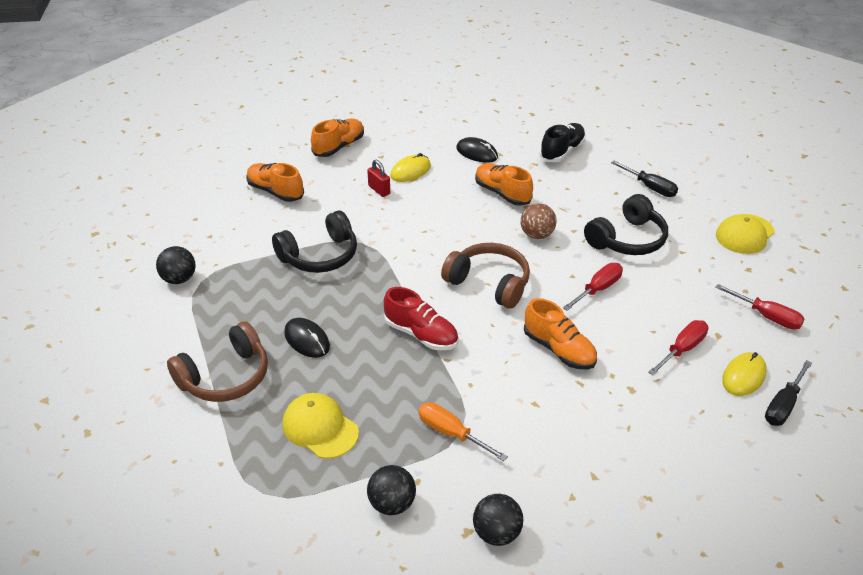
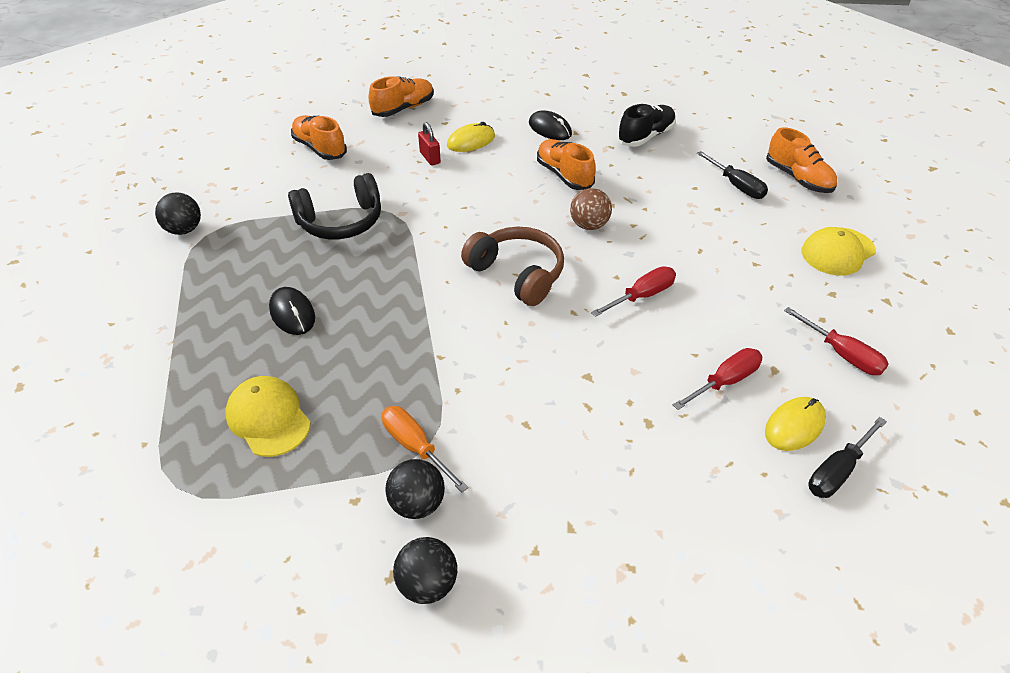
camera: 10 degrees right, 5 degrees up
brown headphones [167,321,268,402] -> none
black ball [367,465,416,515] -> black ball moved to [385,459,445,519]
red shoe [384,287,458,350] -> none
orange shoe [524,298,597,370] -> orange shoe moved to [766,127,837,193]
black headphones [584,194,668,255] -> none

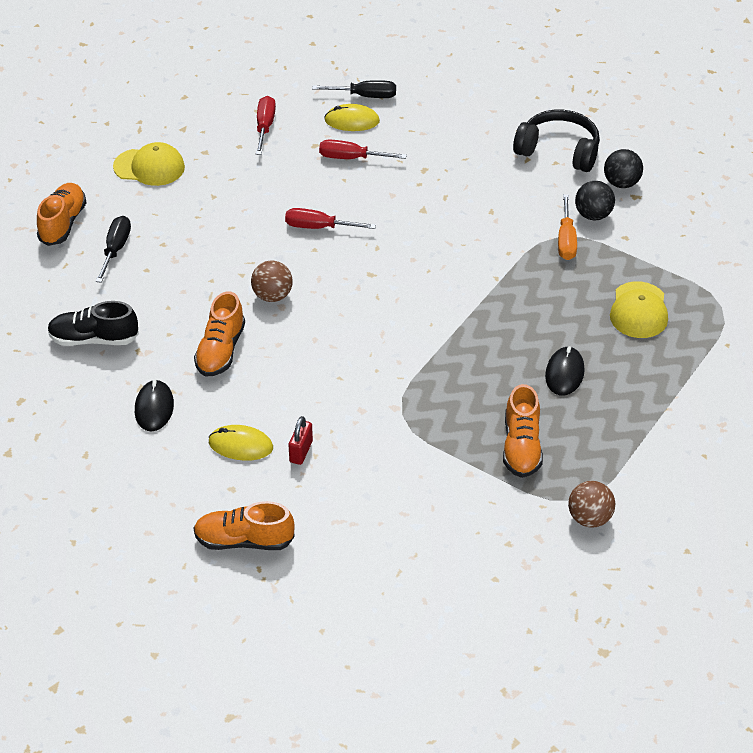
camera: 135 degrees left, 0 degrees up
black ball [155,192,201,235] -> brown ball [568,481,615,527]
black headphones [288,173,381,239] -> black headphones moved to [513,110,600,172]
orange shoe [291,115,347,160] -> orange shoe moved to [503,384,543,478]
brown headphones [461,227,564,306] -> none

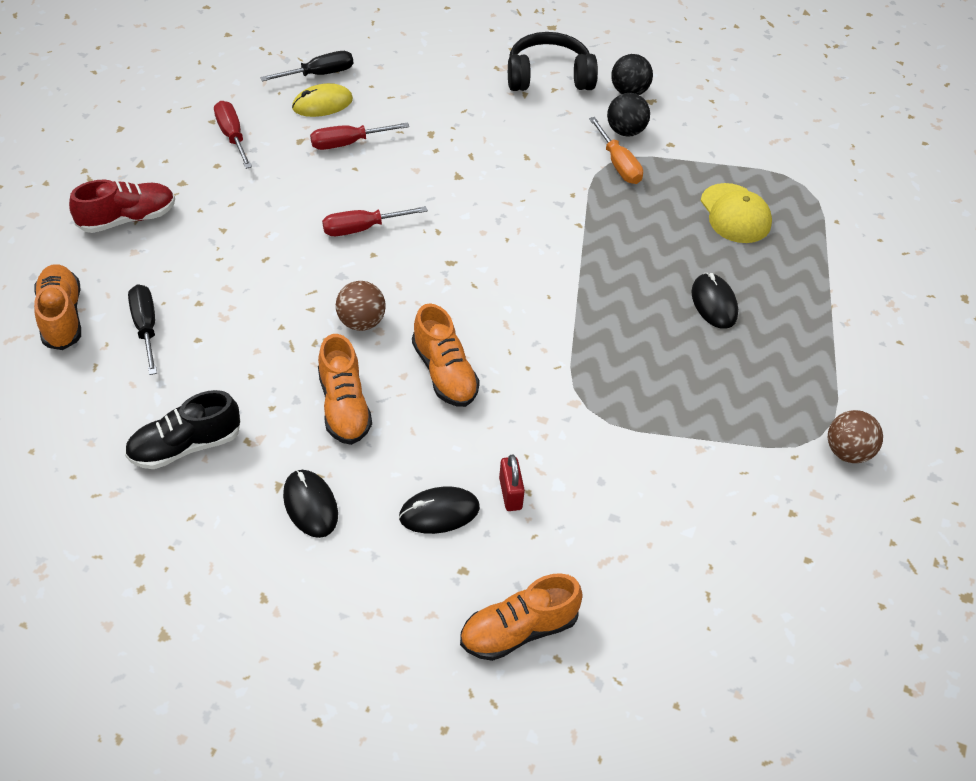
camera: 30 degrees left, 5 degrees up
yellow cap [113,142,185,186] -> red shoe [69,180,175,233]
yellow mouse [208,425,273,461] -> black mouse [399,487,480,534]
orange shoe [503,384,543,478] -> orange shoe moved to [412,303,480,407]

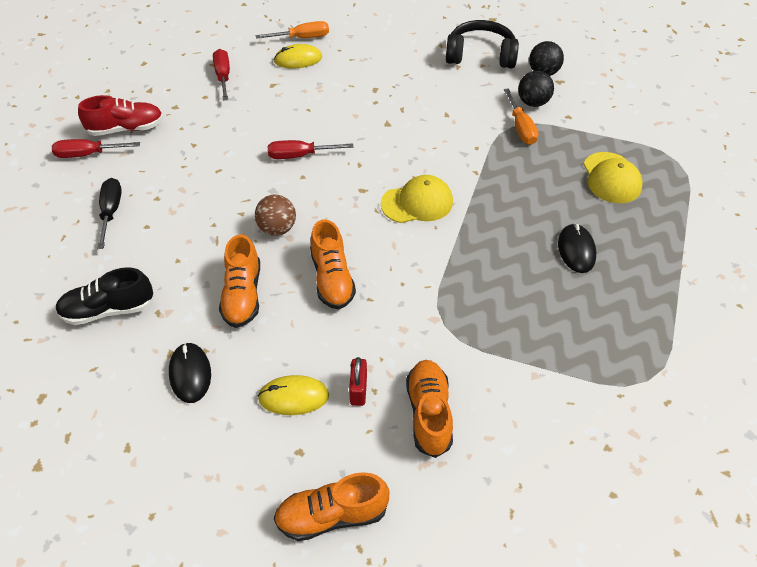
camera: 15 degrees right, 0 degrees up
orange shoe [34,264,81,350] -> orange shoe moved to [406,360,453,458]
black screwdriver [260,51,353,81] -> orange screwdriver [256,21,329,39]
red screwdriver [310,122,409,150] -> red screwdriver moved to [52,139,140,158]
black mouse [399,487,480,534] -> yellow mouse [257,375,329,415]
brown ball [828,410,883,463] -> none
none -> yellow cap [381,175,453,223]

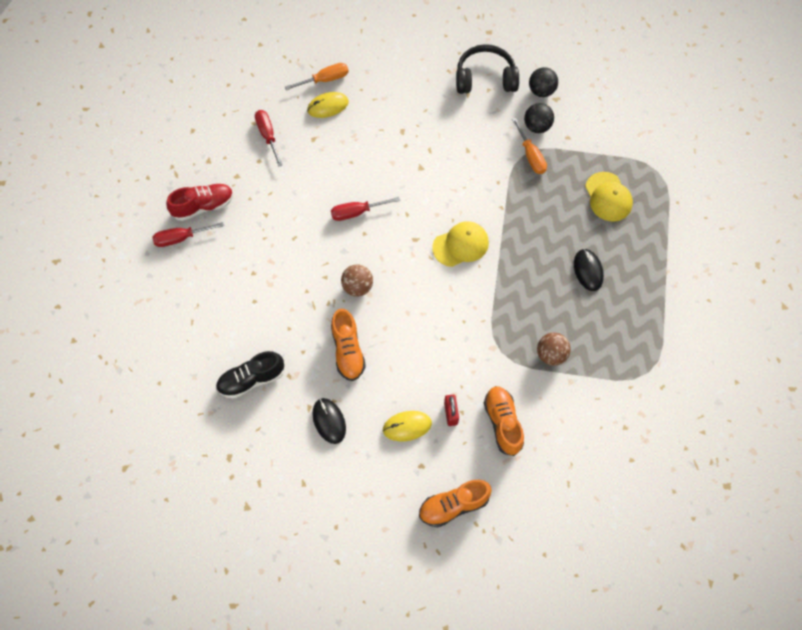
camera: 10 degrees left, 15 degrees up
black screwdriver [97,178,122,249] -> none
orange shoe [310,220,356,309] -> none
none -> brown ball [537,333,571,366]

